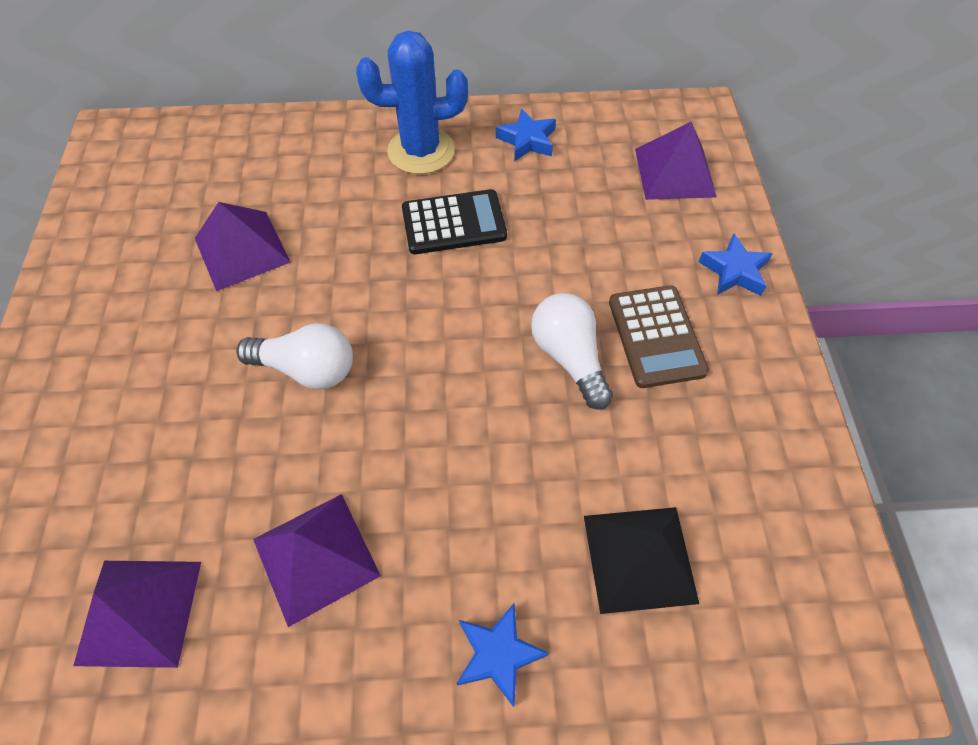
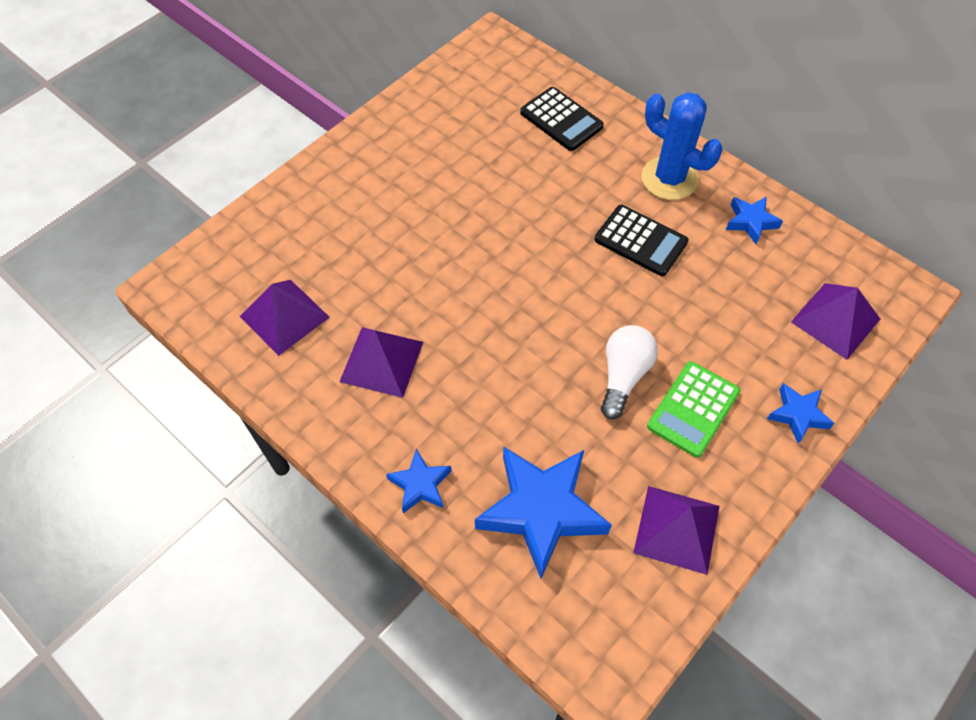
camera: 45 degrees right, 0 degrees up
purple pyramid [195,202,290,291] -> purple pyramid moved to [633,486,720,575]
white light bulb [236,323,353,389] -> none
black pyramid [584,507,699,614] -> blue star [475,446,612,579]
brown calculator [609,285,709,388] -> green calculator [647,361,740,458]
none -> black calculator [520,87,604,151]

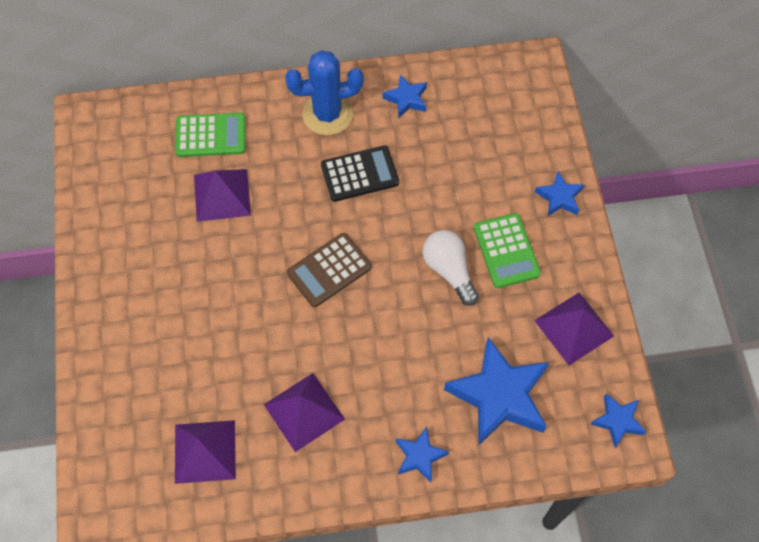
camera: 50 degrees left, 5 degrees up
black calculator [520,87,604,151] -> green calculator [175,113,246,157]
purple pyramid [791,283,880,360] -> purple pyramid moved to [194,169,251,222]
none -> brown calculator [287,233,372,307]
none -> blue star [590,393,647,448]

